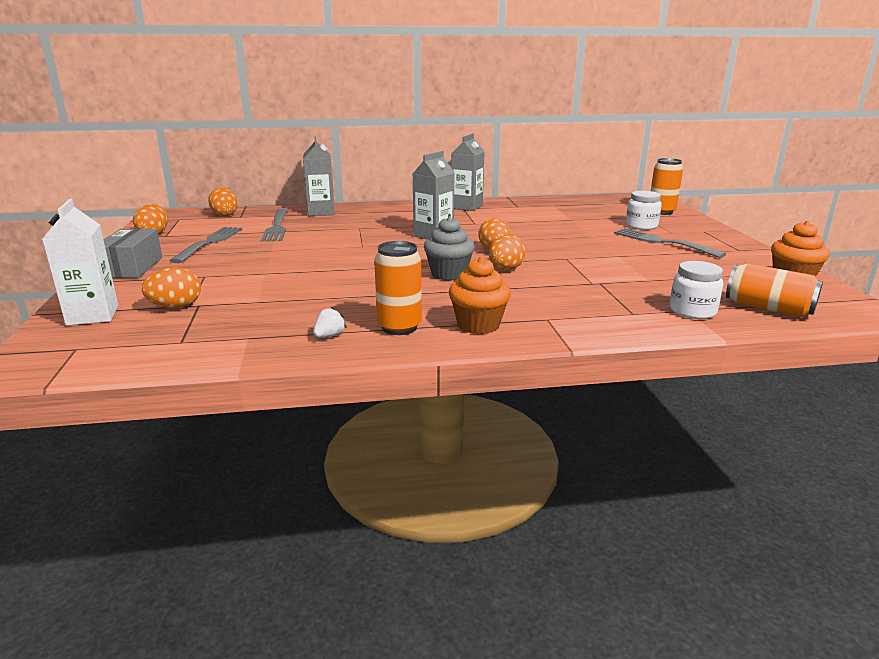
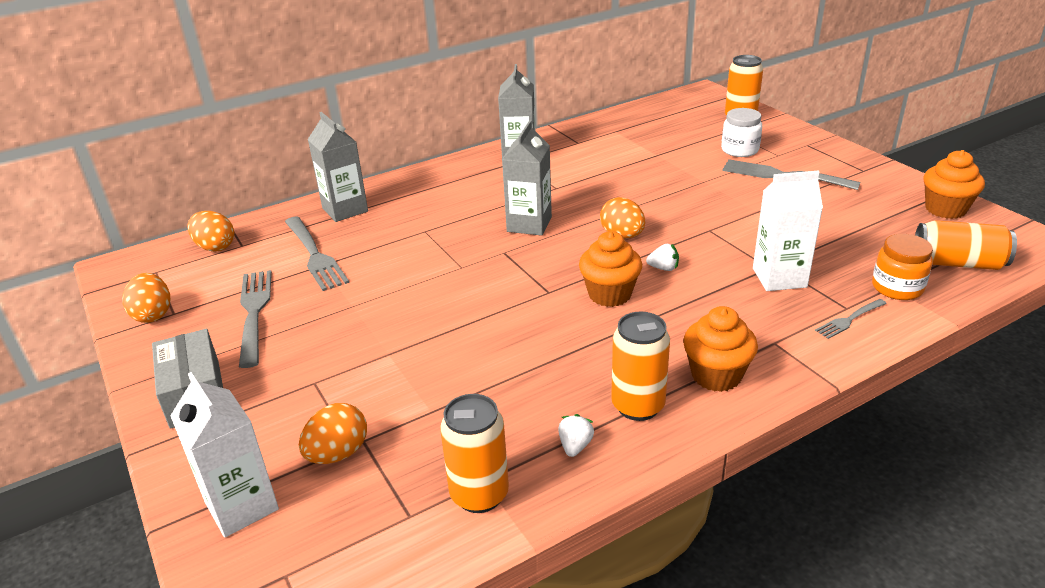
camera: 20 degrees left, 10 degrees up
grey cupcake [424,216,475,281] -> orange cupcake [579,231,642,307]
orange egg [489,235,526,270] -> white strawberry [646,244,679,271]
white jar [670,261,723,319] -> orange jar [872,234,933,300]
none -> orange can [440,394,509,513]
none -> white carton [753,171,823,291]
none -> grey fork [815,299,887,339]

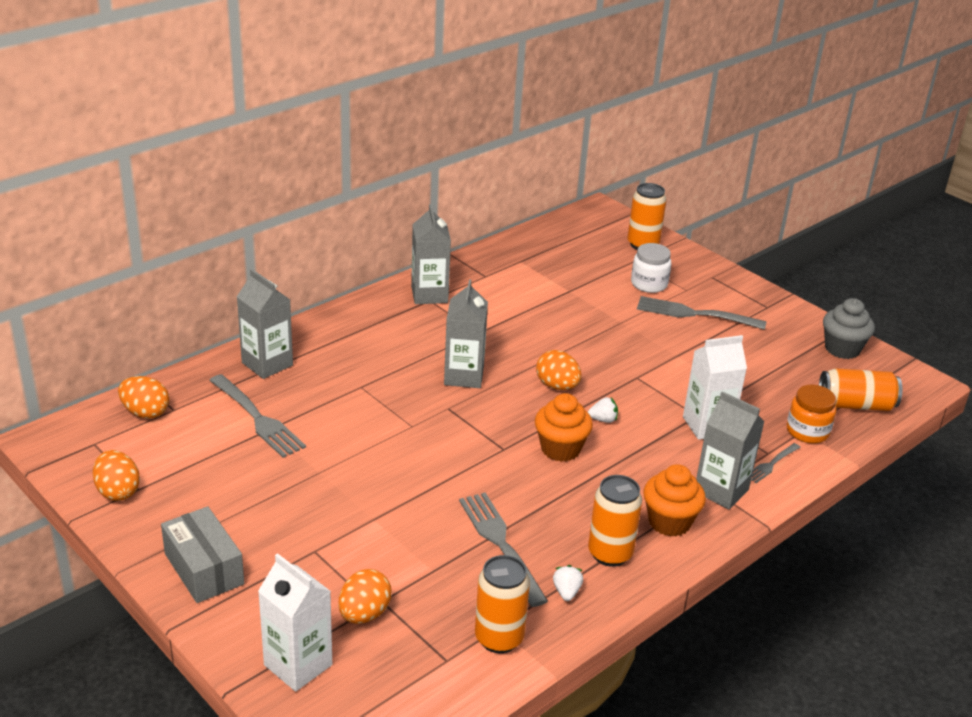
camera: 15 degrees left, 0 degrees up
grey fork [239,270,272,368] -> grey fork moved to [459,493,548,607]
orange cupcake [923,150,985,219] -> grey cupcake [823,298,875,359]
none -> grey carton [696,391,765,509]

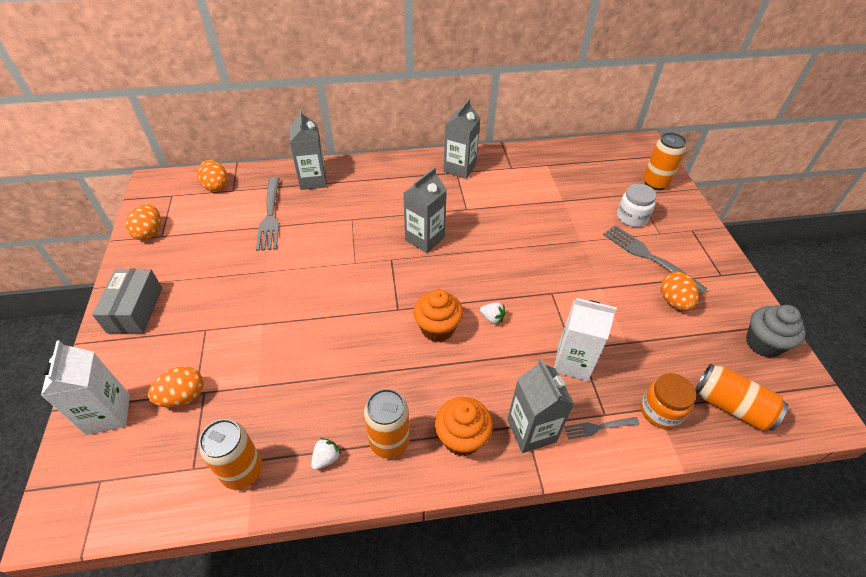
camera: 35 degrees right, 15 degrees up
grey fork [459,493,548,607] -> none
orange egg [536,350,582,390] -> orange egg moved to [660,272,699,311]

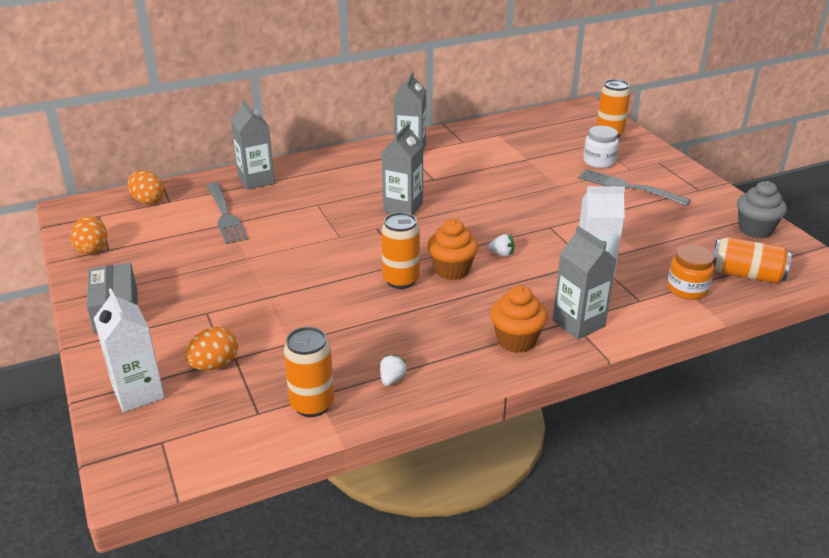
camera: 15 degrees left, 15 degrees down
orange can [364,389,410,458] -> orange can moved to [381,212,420,289]
grey fork [564,417,640,439] -> none
orange egg [660,272,699,311] -> none

